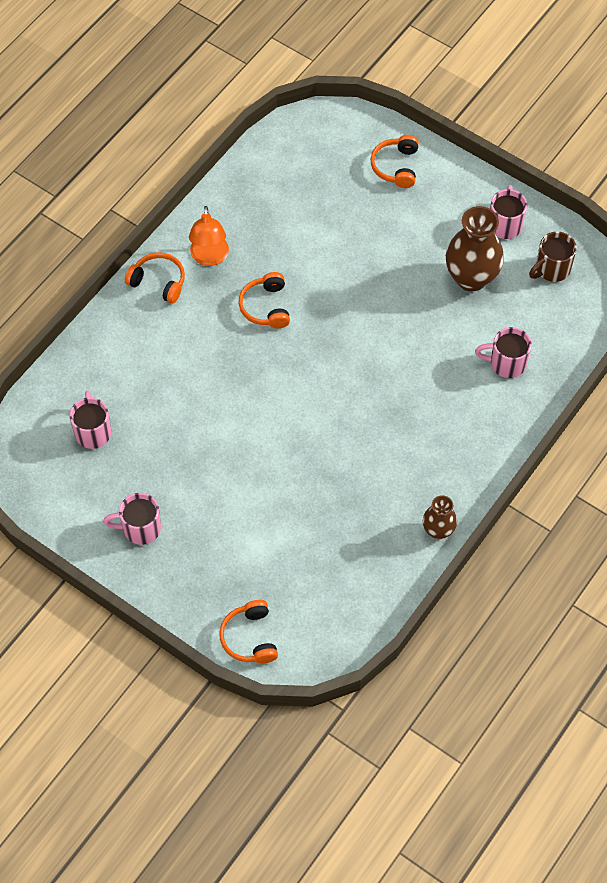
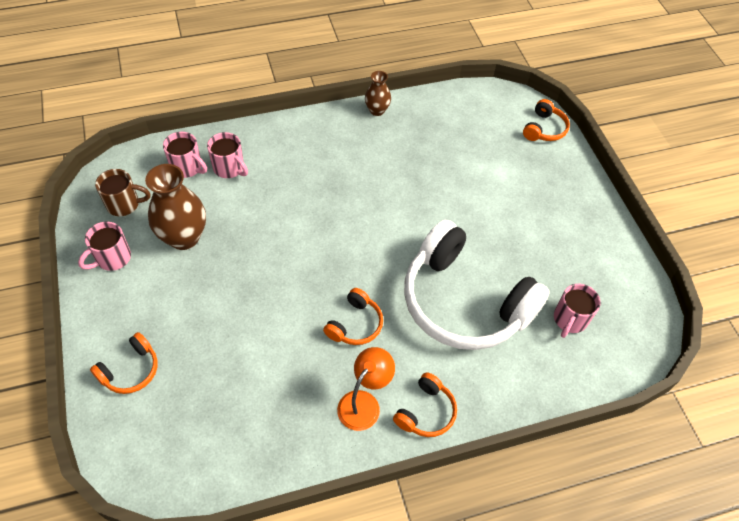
camera: 145 degrees left, 5 degrees down
pink mug [103,493,161,545] -> pink mug moved to [163,132,207,178]
orange headphones [125,252,185,303] -> orange headphones turned 120 degrees counterclockwise [393,372,457,437]
none -> white headphones [404,220,550,350]

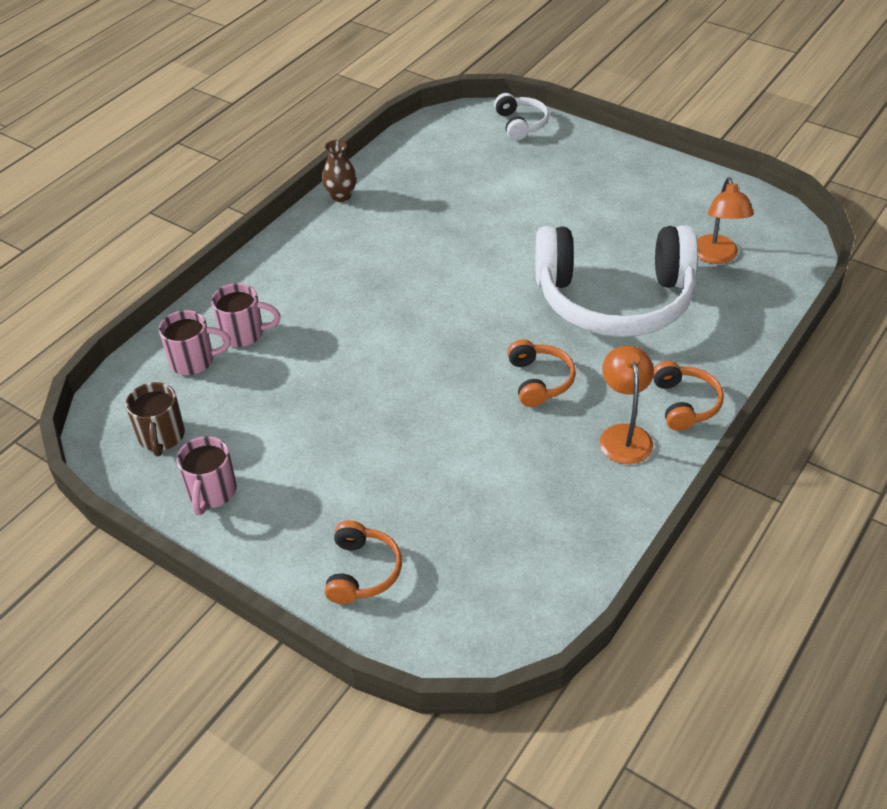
camera: 35 degrees left, 10 degrees down
brown mug [95,169,151,216] -> brown mug turned 120 degrees clockwise [126,382,185,456]
brown vase [145,164,206,250] -> none
orange headphones [523,99,570,141] -> white headphones [494,93,549,141]
pink mug [554,284,601,338] -> orange lamp [697,177,754,264]

